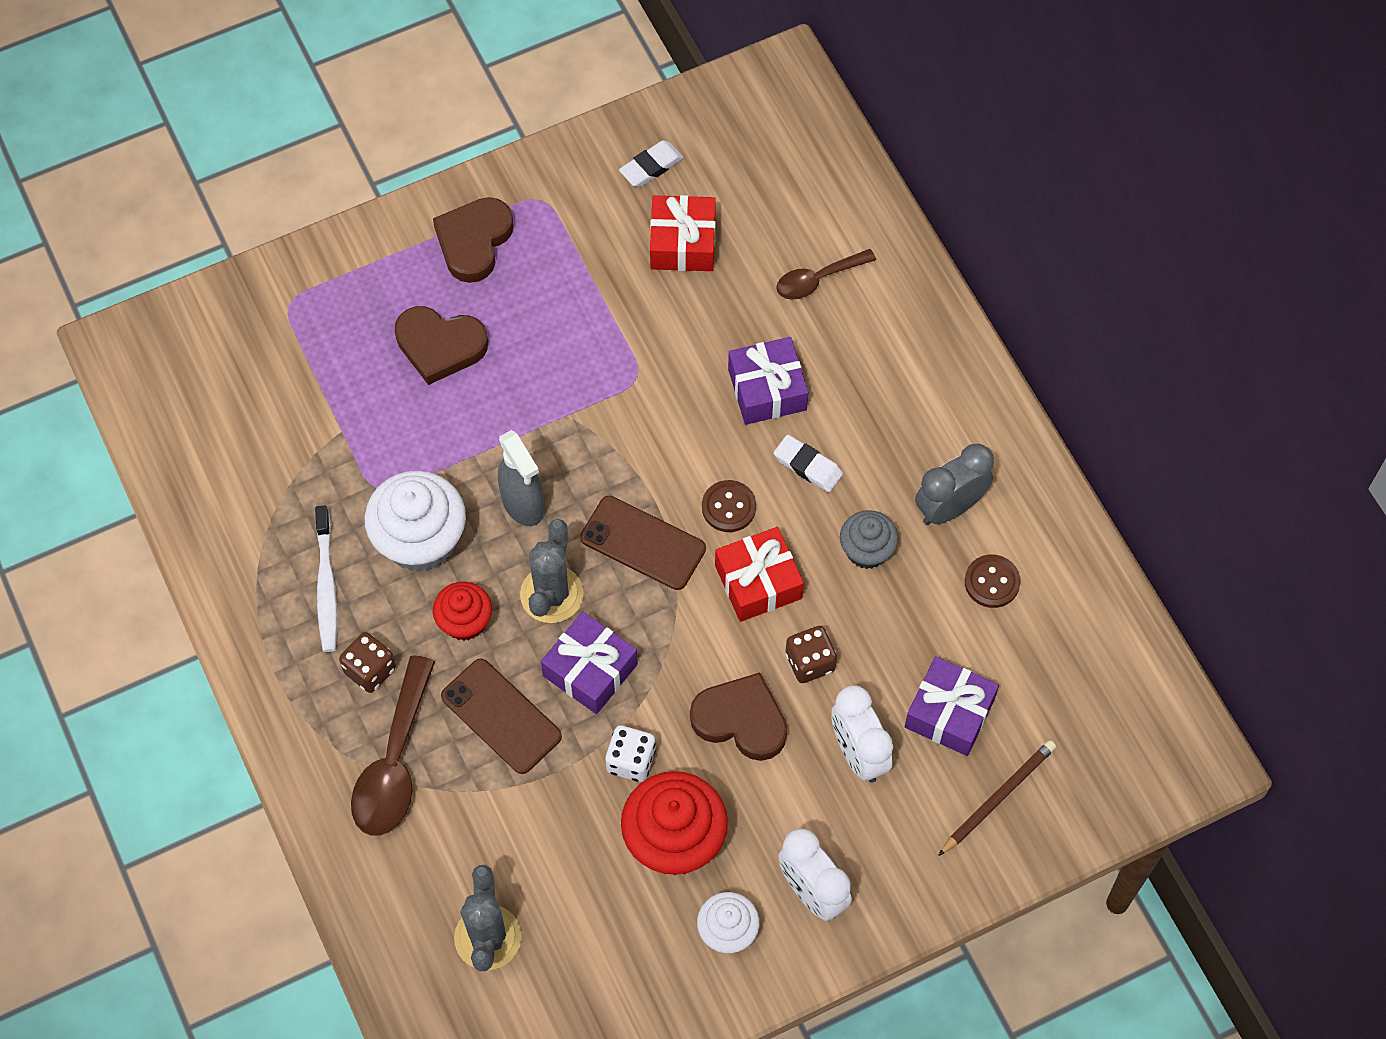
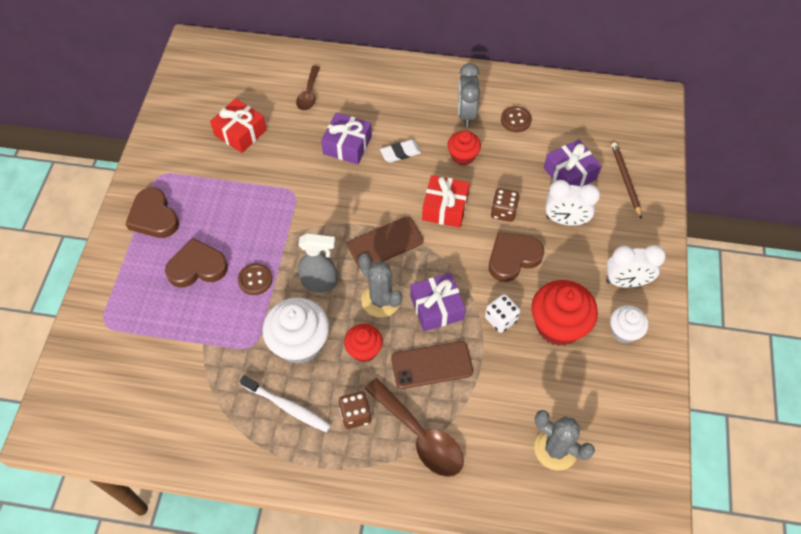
camera: 55 degrees left, 5 degrees down
brown heart [394,306,488,385] -> brown heart turned 150 degrees counterclockwise [165,238,228,287]
white eraser [619,140,684,187] -> none
brown button [702,480,756,532] -> brown button moved to [238,263,272,295]
grey cupcake [840,510,898,569] -> red cupcake [448,131,481,166]

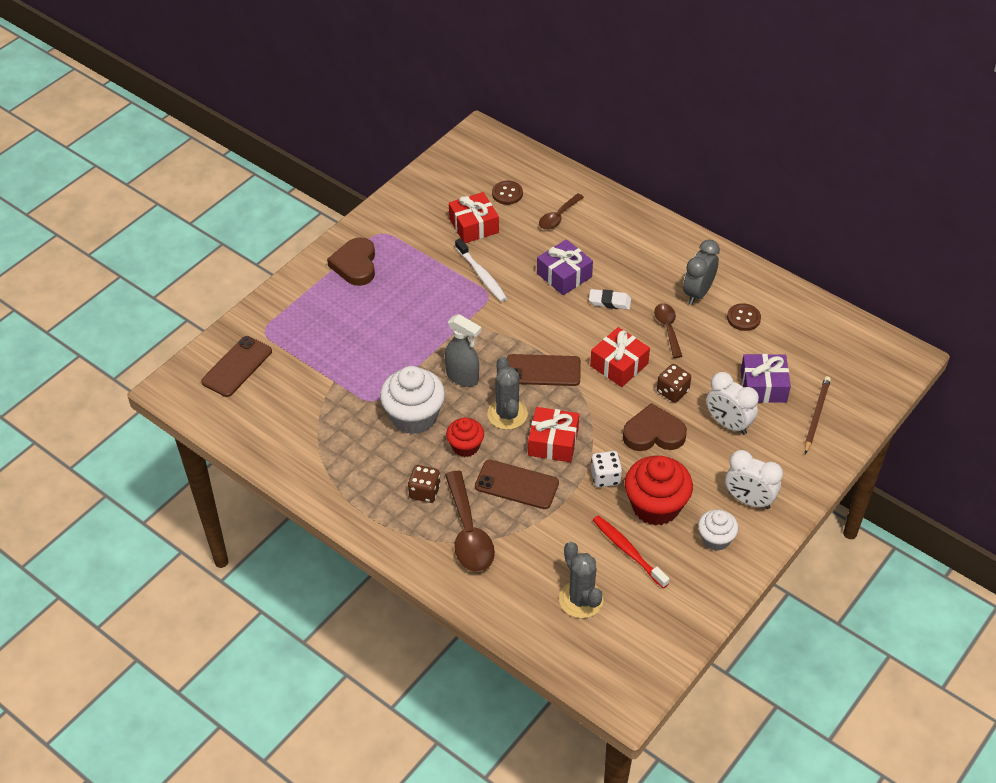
camera: 30 degrees right, 10 degrees down
brown heart [165,238,228,287] -> none
brown button [238,263,272,295] -> brown button moved to [492,181,523,205]
white toothbrush [240,375,331,432] -> white toothbrush moved to [455,238,507,302]
purple gift [410,273,466,331] -> red gift [528,407,579,462]
red cupcake [448,131,481,166] -> brown spoon [654,303,682,358]
none -> brown phone [201,336,272,397]
none -> red toothbrush [593,515,670,588]

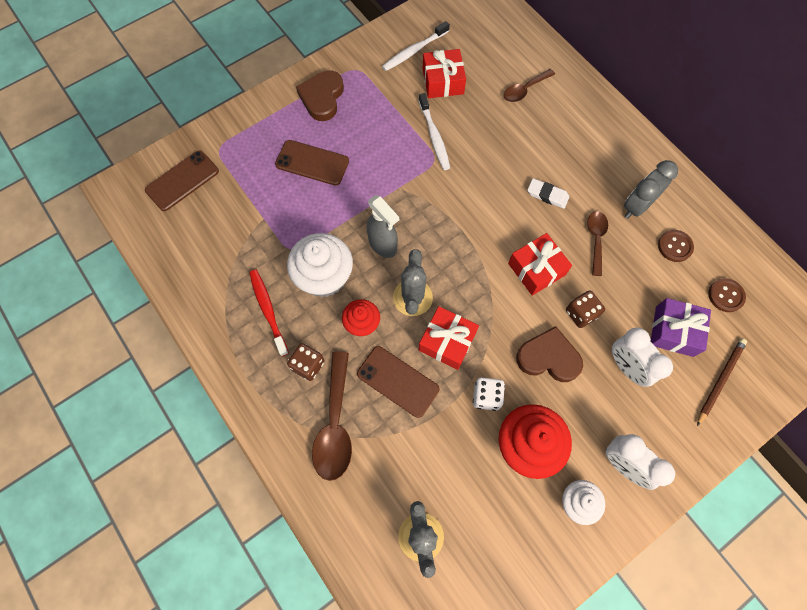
camera: 15 degrees right, 20 degrees up
brown button [492,181,523,205] -> brown button moved to [708,278,746,312]
brown phone [507,354,581,386] -> brown phone moved to [275,140,349,186]
purple gift [537,239,593,295] -> none
red toothbrush [593,515,670,588] -> red toothbrush moved to [249,269,289,356]
none -> white toothbrush [382,21,450,71]

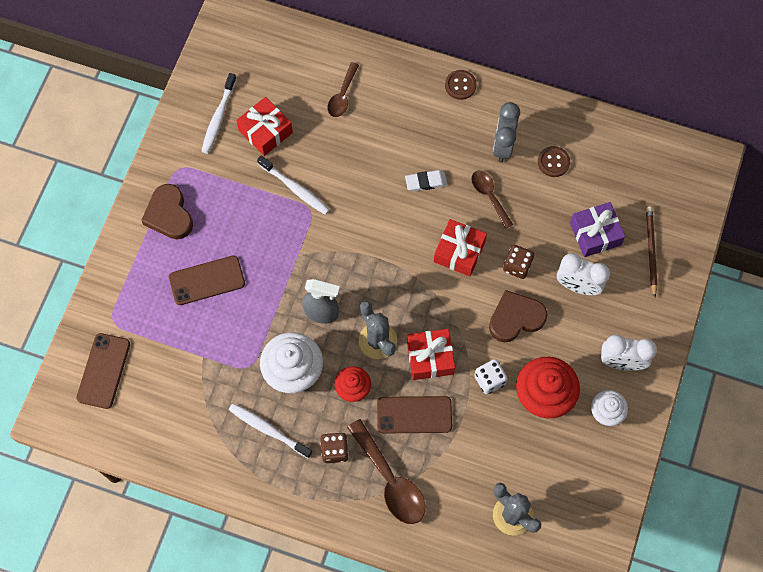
camera: 35 degrees left, 0 degrees up
red toothbrush [249,269,289,356] -> white toothbrush [229,404,312,458]
brown button [708,278,746,312] -> brown button moved to [445,70,477,100]

